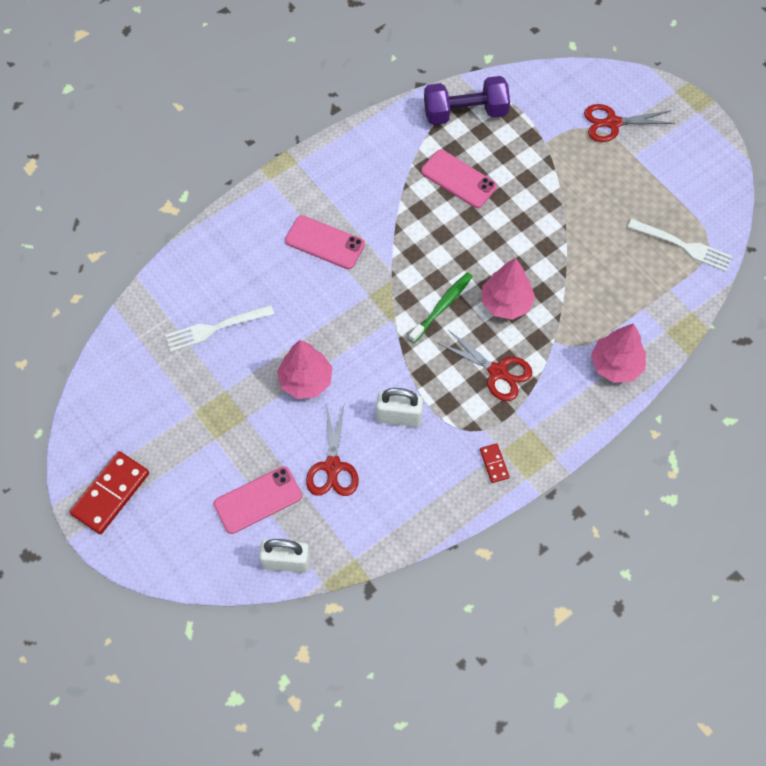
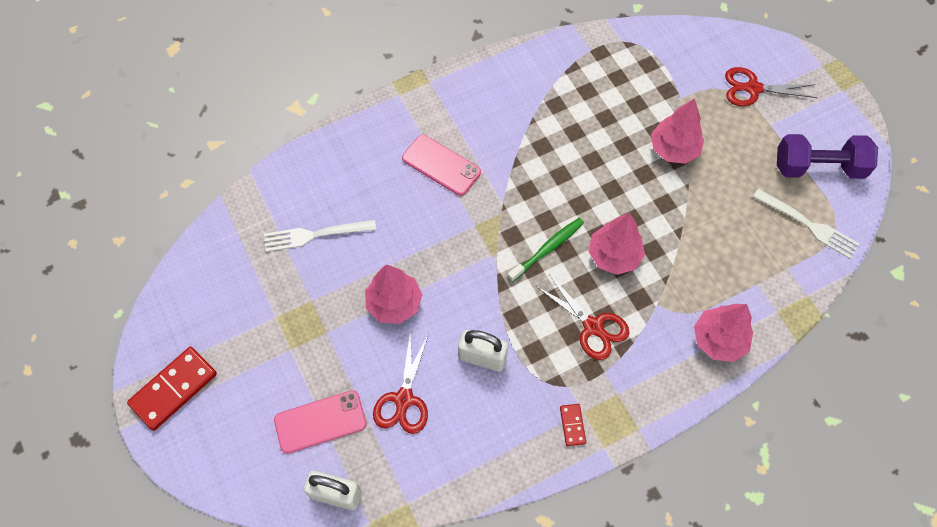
camera: 10 degrees right, 0 degrees up
pink phone [421,149,497,208] -> none
purple dumbbell [424,76,510,125] -> purple dumbbell moved to [777,134,878,179]
none -> pink tree [651,98,704,164]

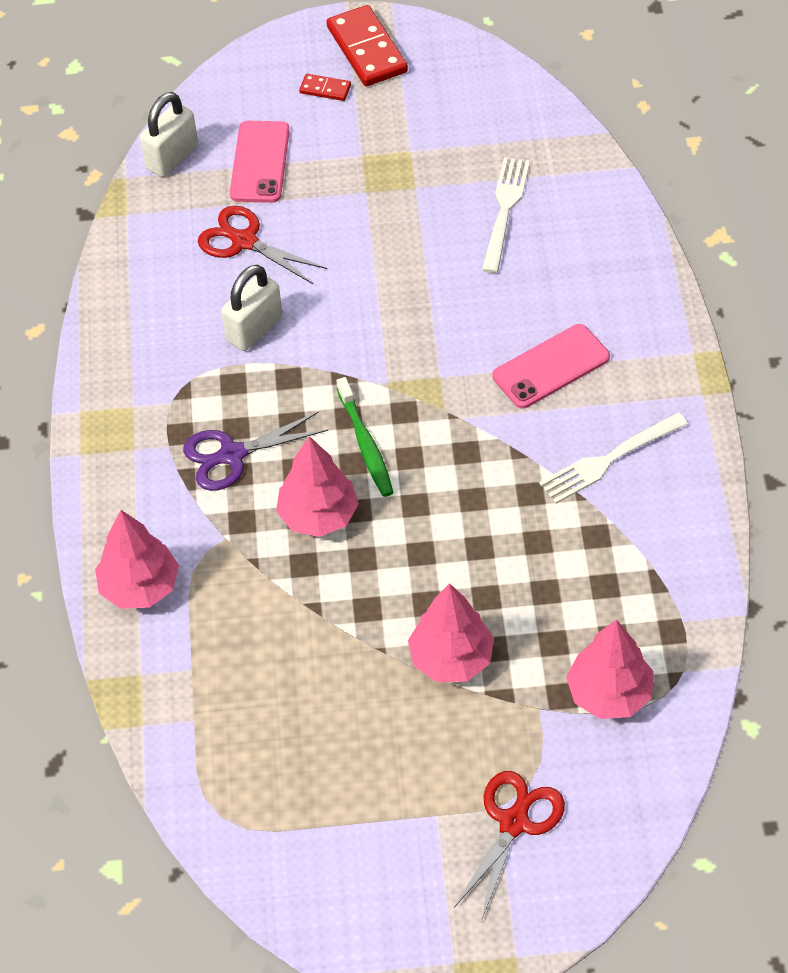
camera: 115 degrees right, 10 degrees down
pink tree [365,265,422,324] -> pink tree moved to [566,619,654,719]
red scissors [536,274,629,360] -> purple scissors [183,411,328,491]
red domino [560,404,586,446] -> red domino moved to [299,74,351,101]
white fork [753,188,859,259] -> white fork moved to [539,412,688,504]
purple dumbbell [777,134,878,179] -> none

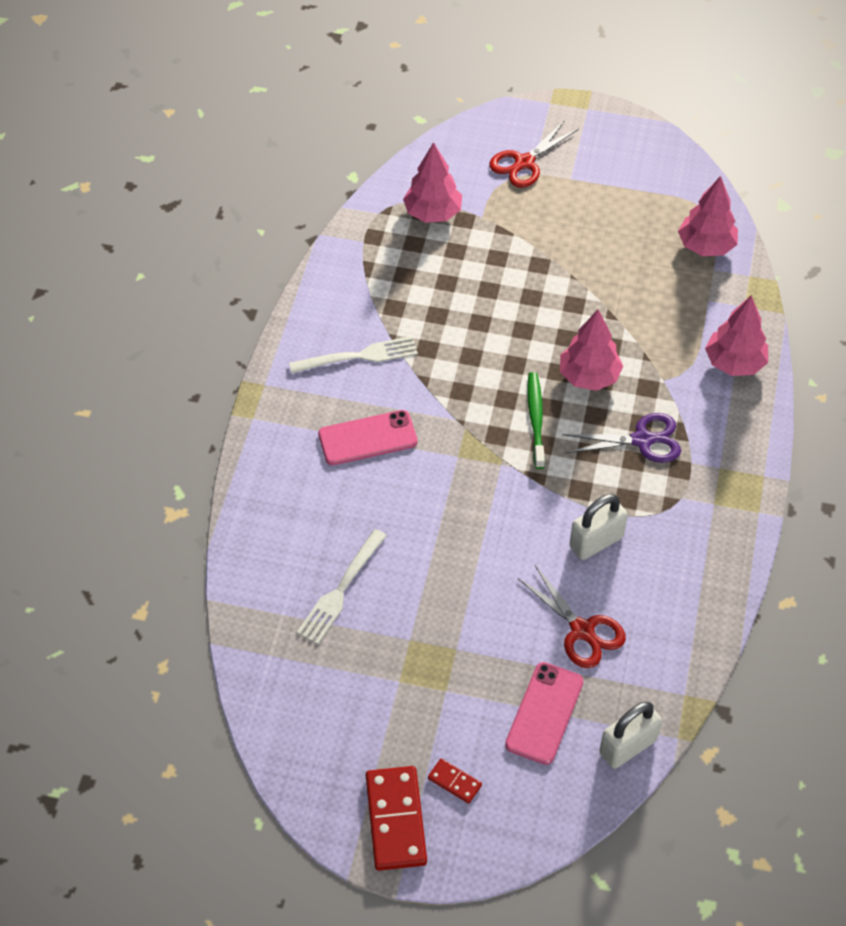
camera: 165 degrees left, 0 degrees up
pink tree [408,583,494,682] -> pink tree moved to [678,176,738,256]

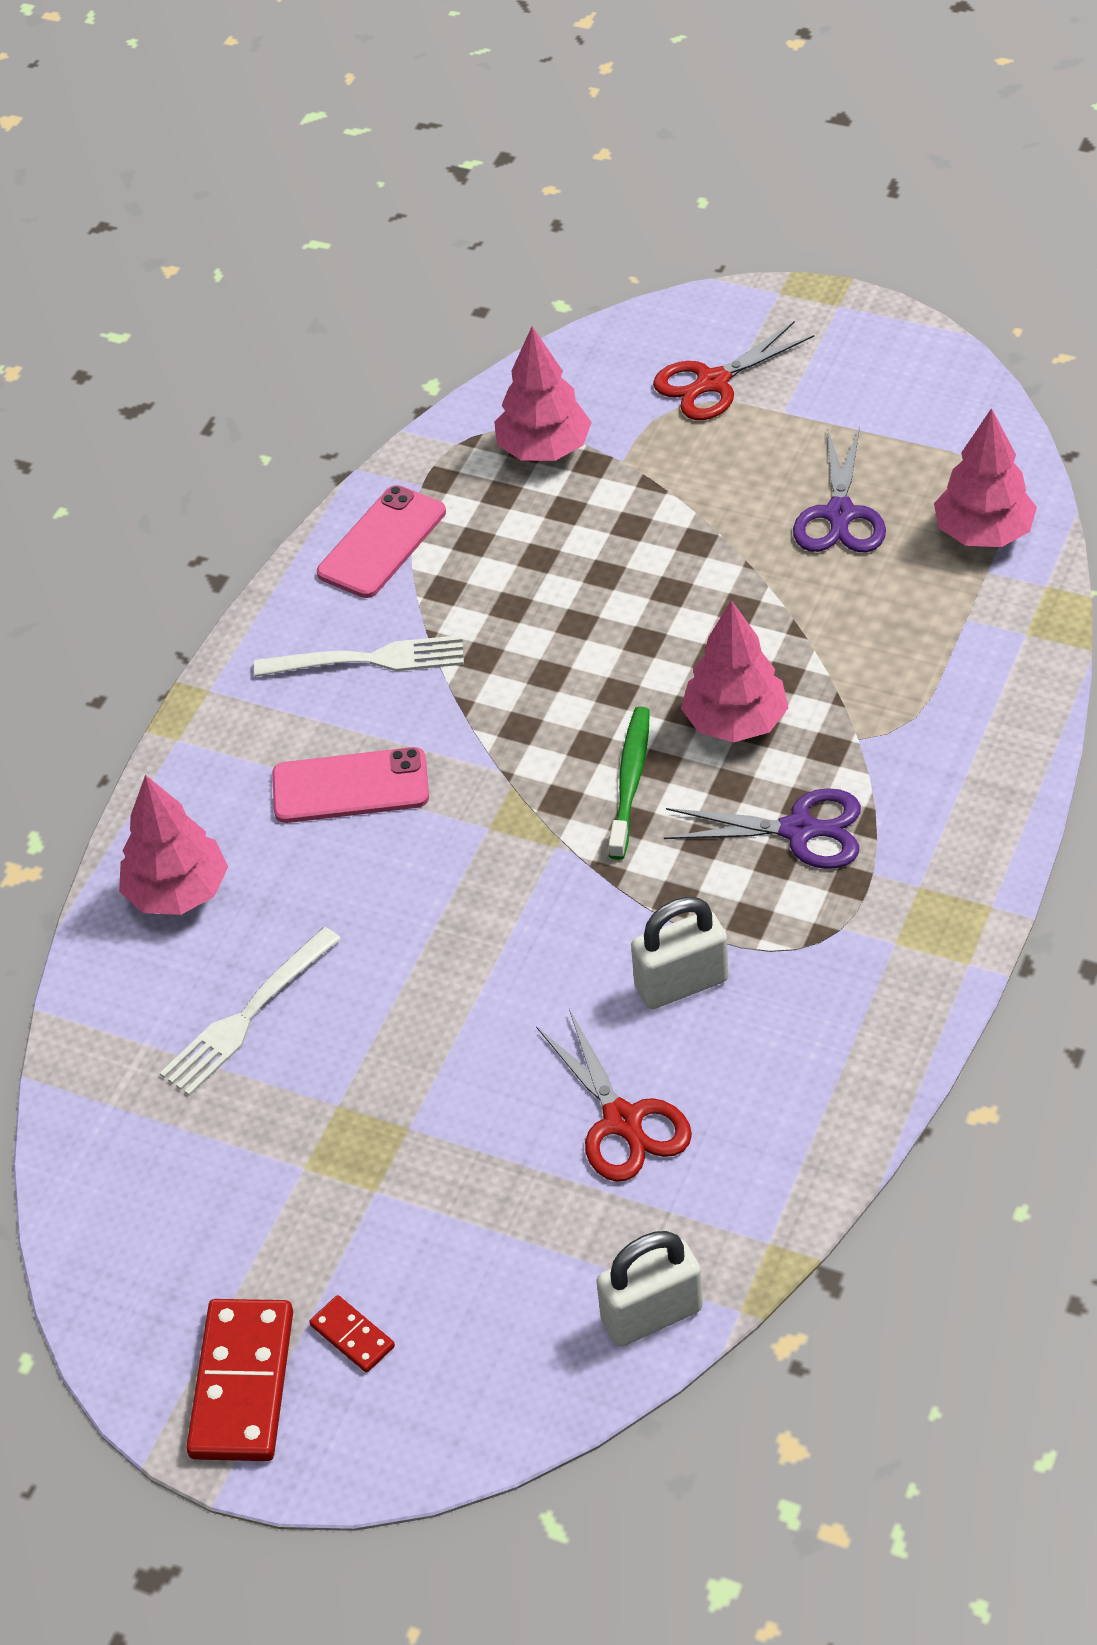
camera: 15 degrees right, 5 degrees down
pink phone [505,662,584,765] -> pink phone moved to [317,485,446,598]
pink tree [705,295,768,376] -> pink tree moved to [119,775,228,915]
none -> purple scissors [793,426,886,552]

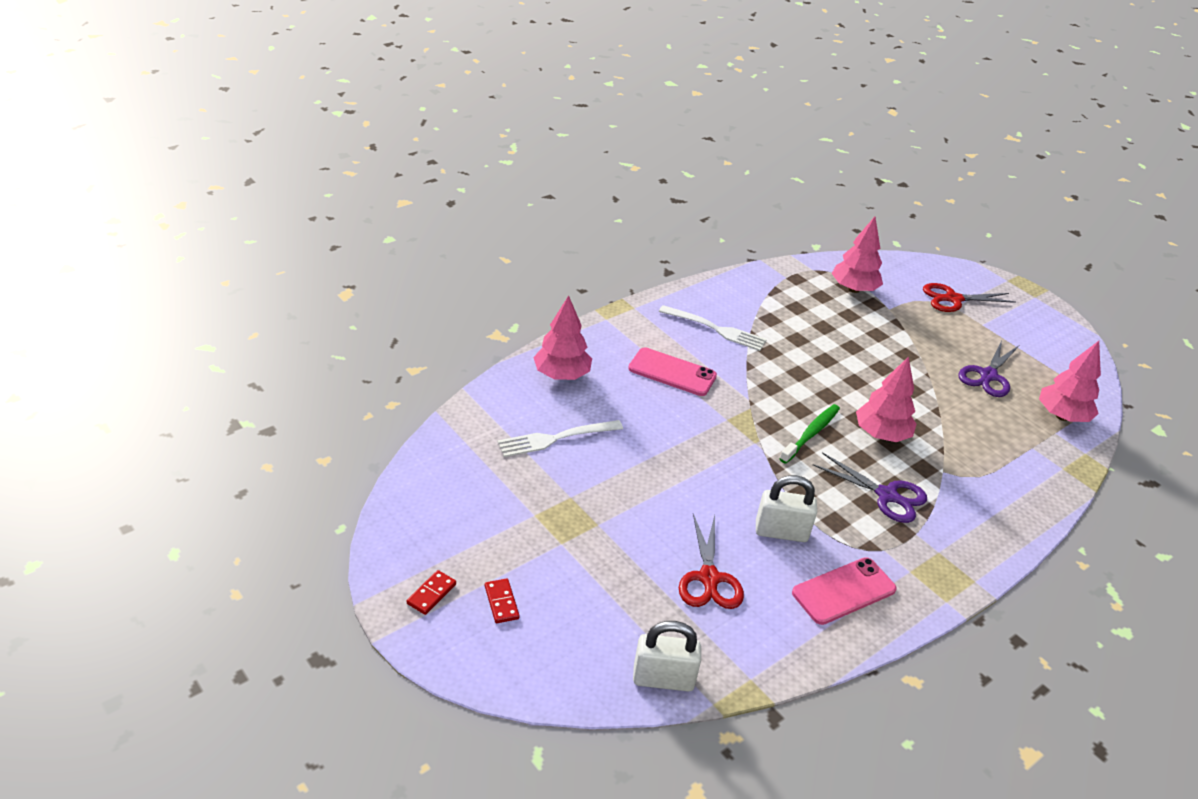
camera: 20 degrees right, 10 degrees down
red domino [186,1299,293,1461] -> red domino [407,570,456,615], size x0.49
pink phone [317,485,446,598] -> pink phone moved to [792,557,897,625]

